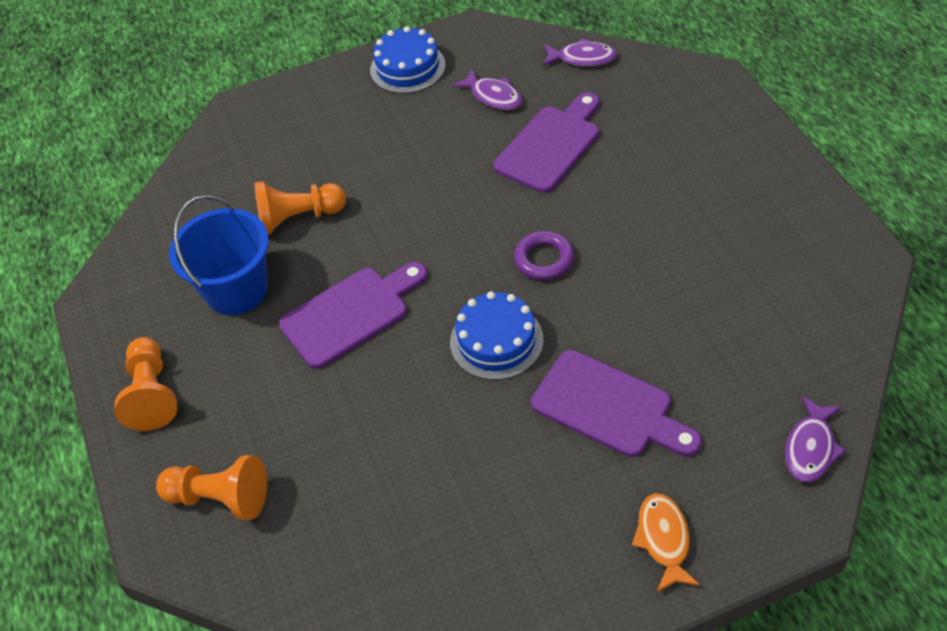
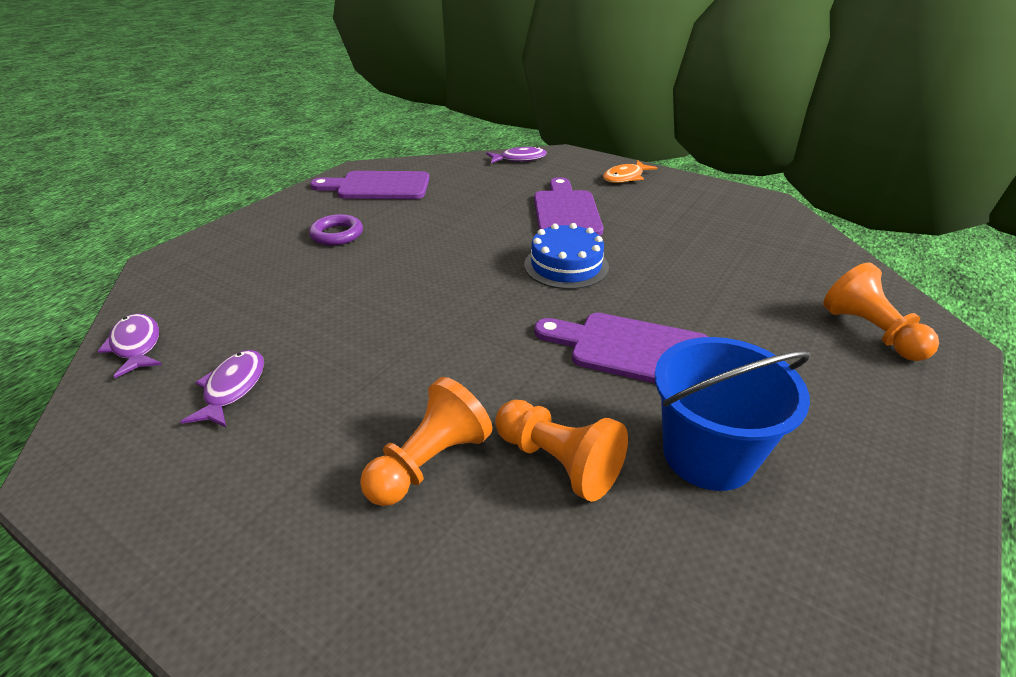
camera: 130 degrees left, 15 degrees down
orange pawn [114,337,177,431] -> orange pawn moved to [360,377,492,506]
blue cake [370,26,446,94] -> none
purple cutting board [494,92,599,193] -> purple cutting board moved to [310,171,429,199]
purple ring [514,231,574,280] -> purple ring moved to [309,214,363,246]

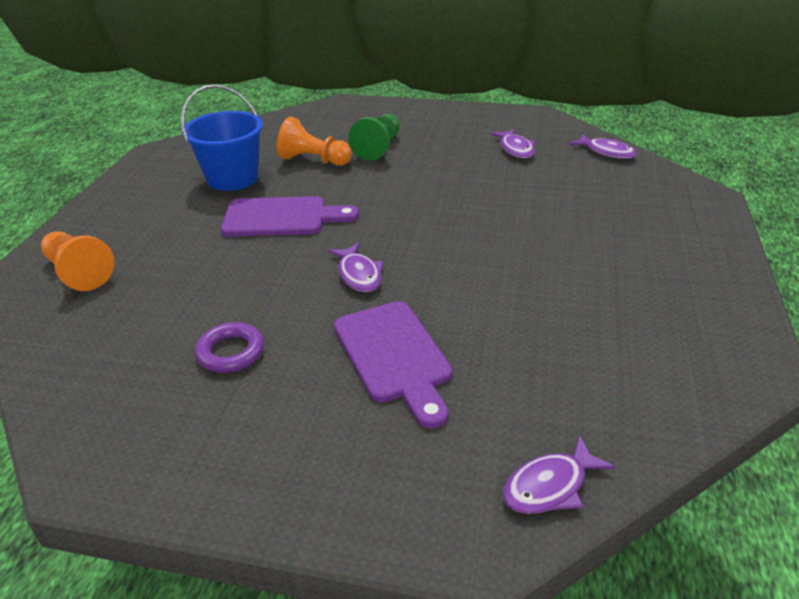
camera: 160 degrees right, 0 degrees up
purple ring [309,214,363,246] -> purple ring moved to [195,322,264,373]
purple cutting board [310,171,429,199] -> none
orange pawn [360,377,492,506] -> green pawn [348,114,400,161]
blue cake [524,223,609,289] -> purple fish [328,243,384,292]
orange fish [603,160,657,183] -> none

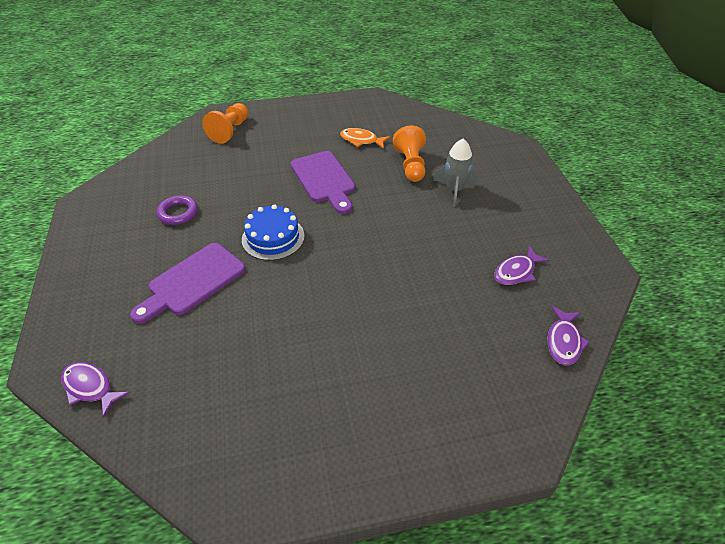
camera: 65 degrees right, 10 degrees up
blue bucket [181,84,263,191] -> orange fish [340,128,390,149]
purple fish [328,243,384,292] -> blue cake [242,204,305,260]
green pawn [348,114,400,161] -> grey rocket [433,138,478,207]

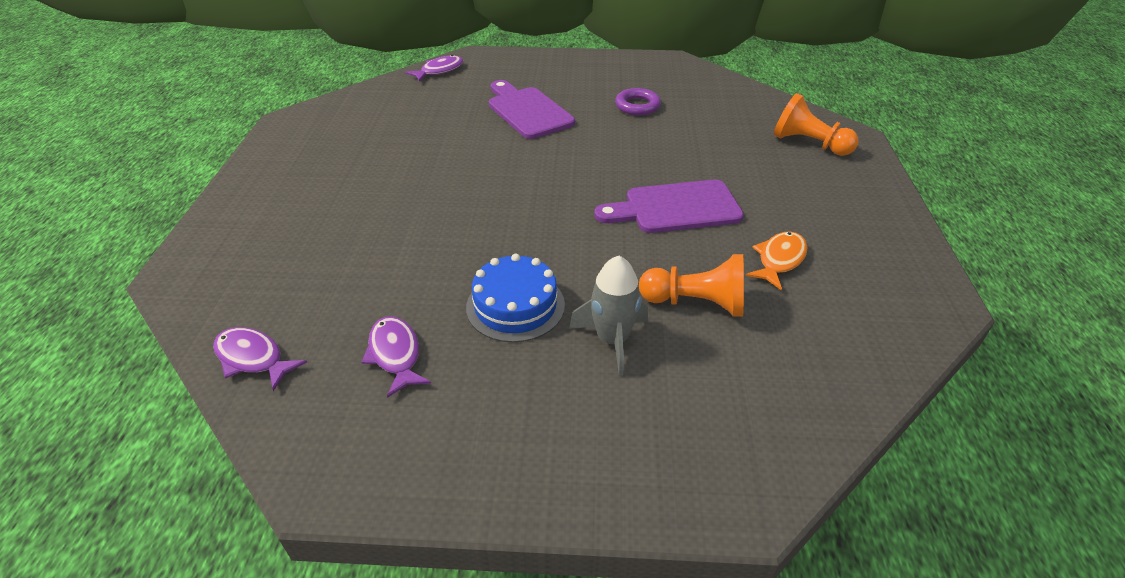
camera: 105 degrees right, 5 degrees down
blue cake [242,204,305,260] -> blue cake moved to [466,254,565,342]

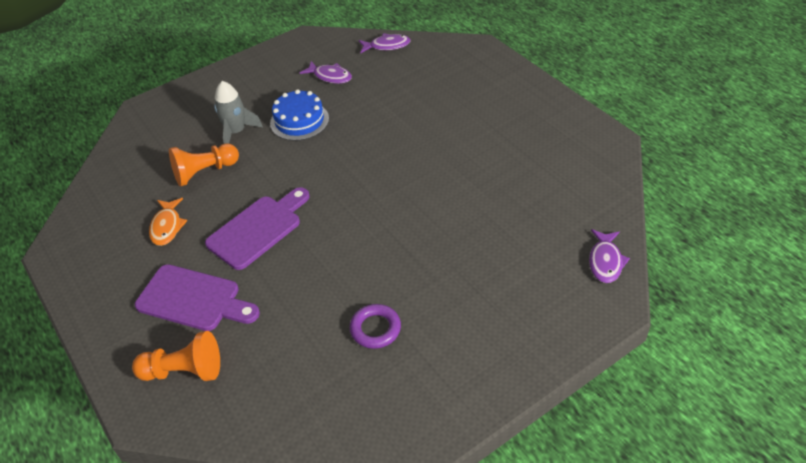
camera: 145 degrees right, 5 degrees up
purple cutting board [489,80,575,139] -> purple cutting board moved to [135,264,260,331]

